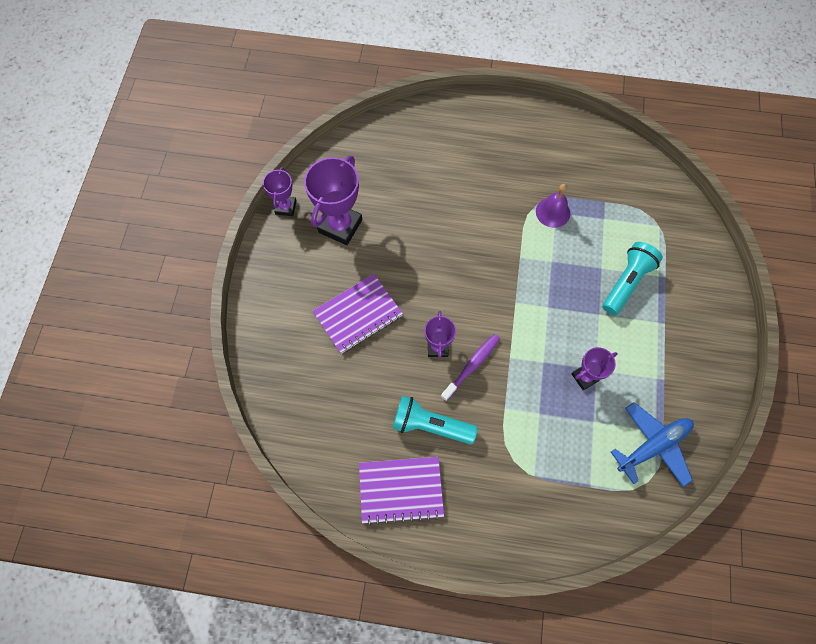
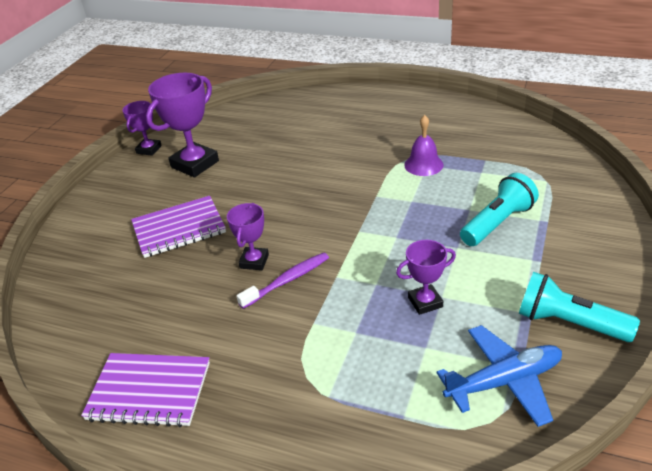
camera: 15 degrees right, 30 degrees down
turquoise flashlight [392,396,478,444] -> turquoise flashlight moved to [519,272,640,342]

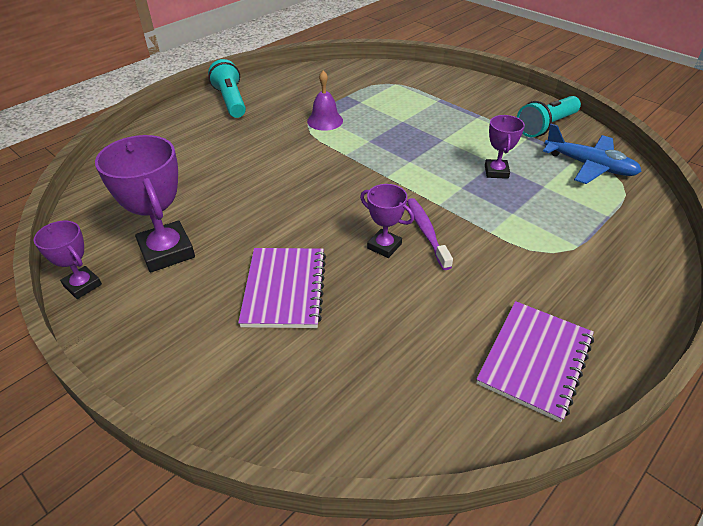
camera: 70 degrees left, 5 degrees up
blue plane [437,325,562,427] -> blue plane turned 120 degrees clockwise [543,124,642,184]
turquoise flashlight [460,173,539,246] -> turquoise flashlight moved to [208,59,246,118]

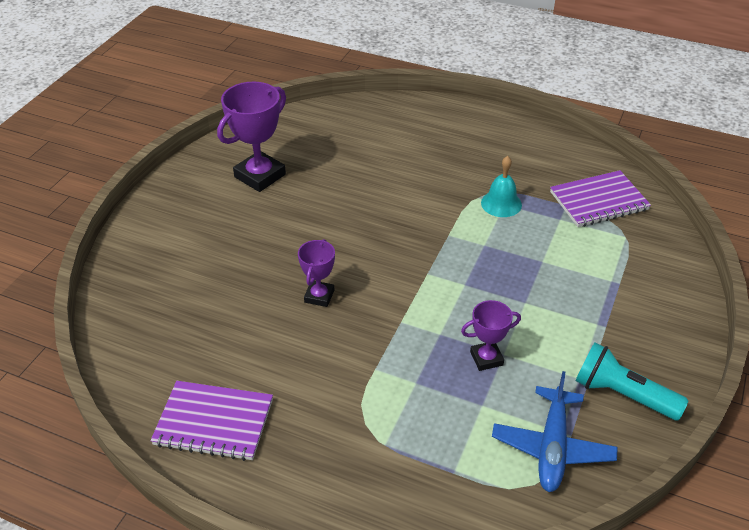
camera: 70 degrees right, 0 degrees up
purple trophy [34,221,102,299] -> none
turquoise flashlight [208,59,246,118] -> none
purple notebook [238,248,326,328] -> purple notebook moved to [550,170,651,227]
purple bell [307,71,343,131] -> turquoise bell [481,156,522,217]
purple toothbrush [407,198,453,270] -> none

